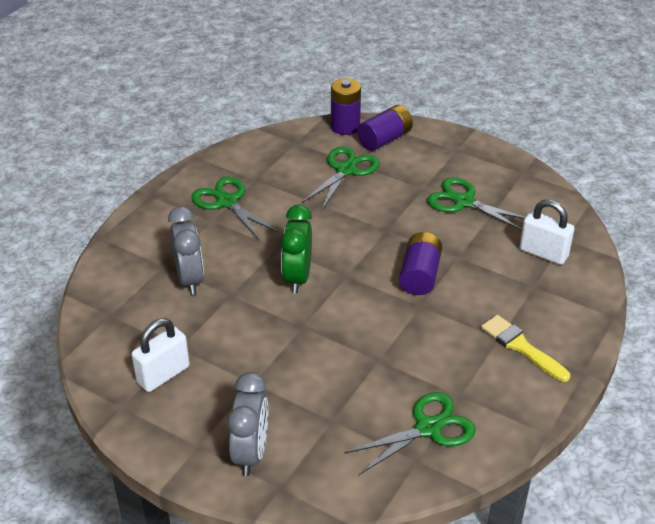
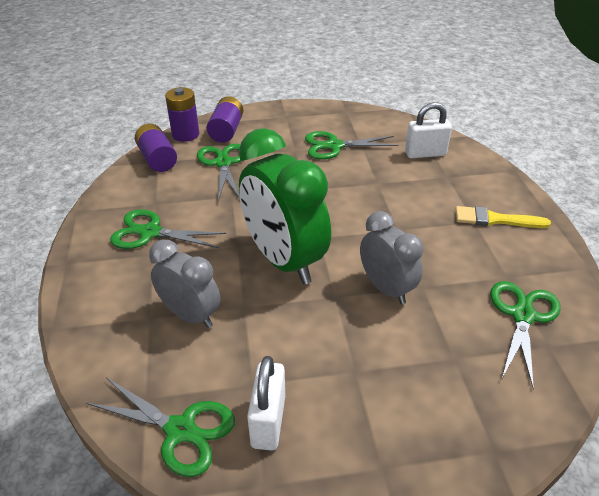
camera: 40 degrees left, 0 degrees up
grey clock [227,372,268,476] -> grey clock moved to [360,211,423,305]
green clock [281,205,312,294] -> green clock [239,128,331,285], size x1.68
purple battery [399,232,442,295] -> purple battery moved to [135,124,177,172]
none -> green scissors [86,378,235,477]

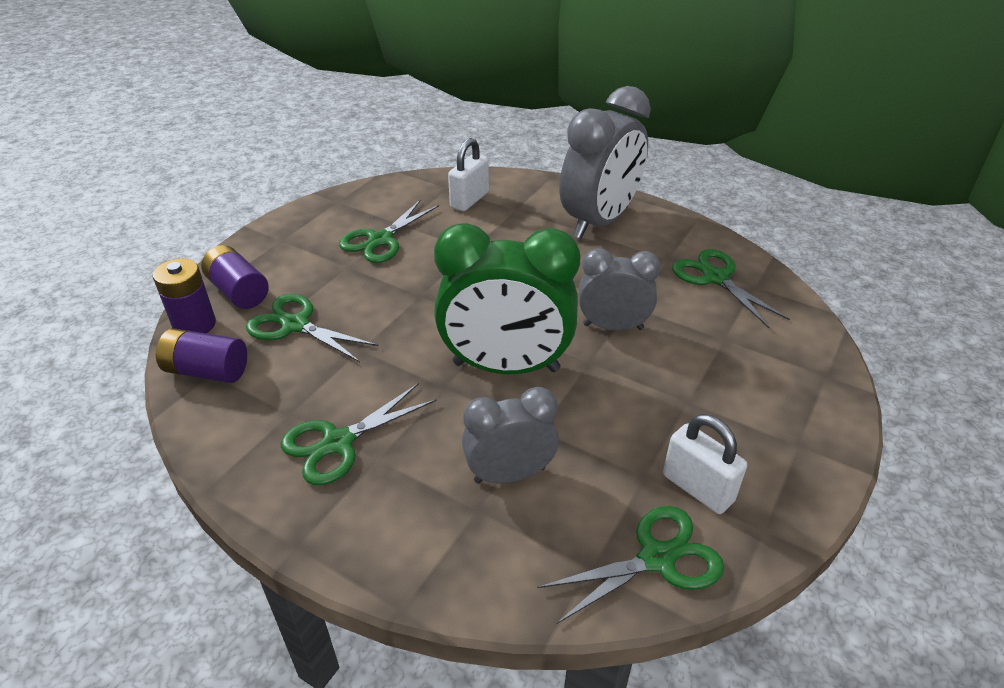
camera: 50 degrees left, 0 degrees up
yellow brush [456,206,551,228] -> grey clock [559,86,651,239]

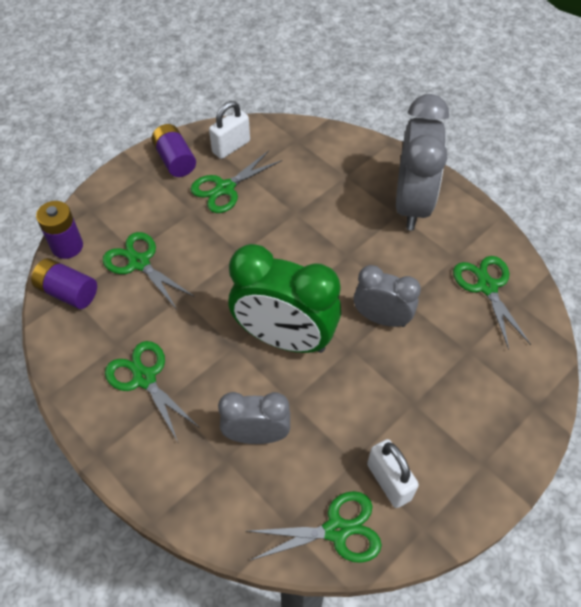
camera: 15 degrees right, 15 degrees up
purple battery [201,245,269,309] -> purple battery moved to [152,124,196,177]
green scissors [281,383,437,485] -> green scissors turned 75 degrees clockwise [105,341,200,442]
white padlock [448,138,489,211] -> white padlock moved to [209,101,250,159]
grey clock [559,86,651,239] -> grey clock turned 45 degrees counterclockwise [396,94,449,231]

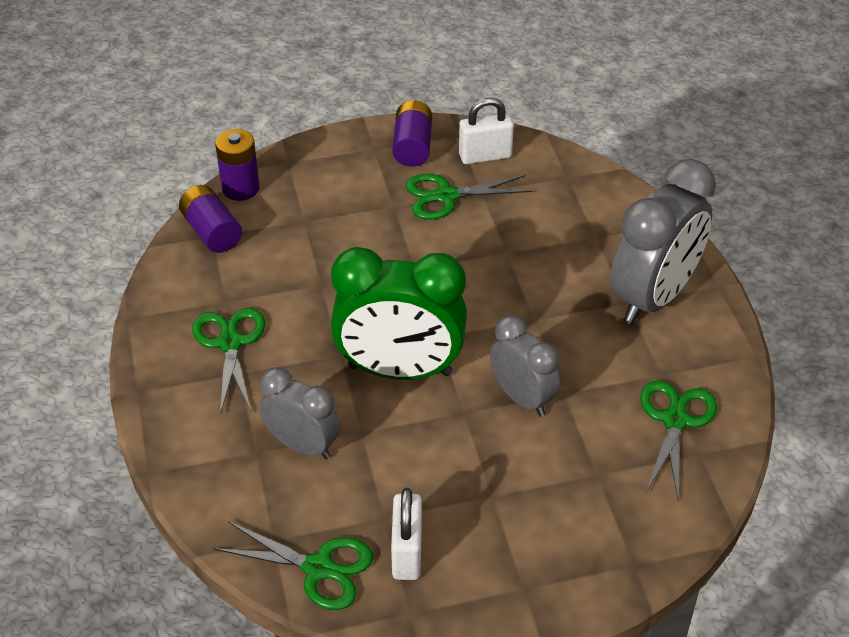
camera: 30 degrees right, 10 degrees down
green scissors [103,232,195,310] -> none
green clock [228,244,341,353] -> green clock turned 45 degrees counterclockwise [331,247,467,380]

